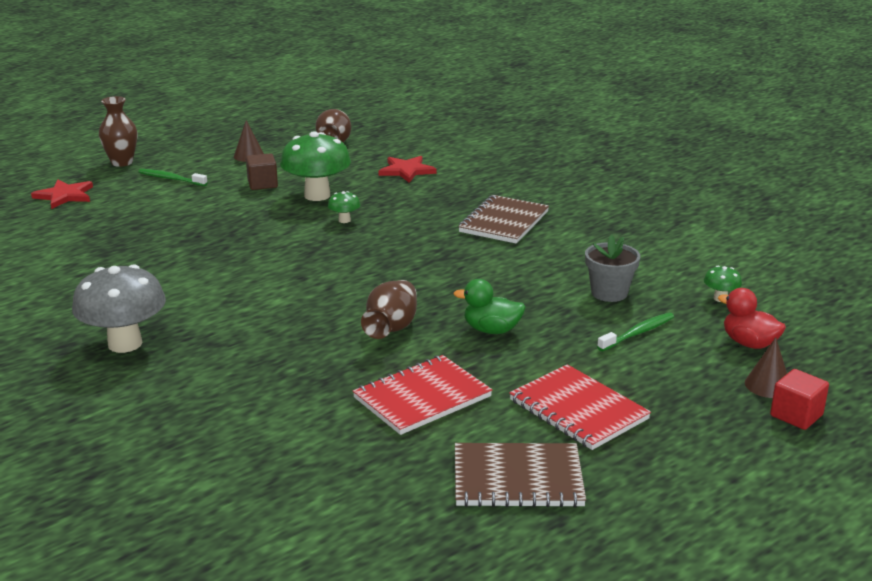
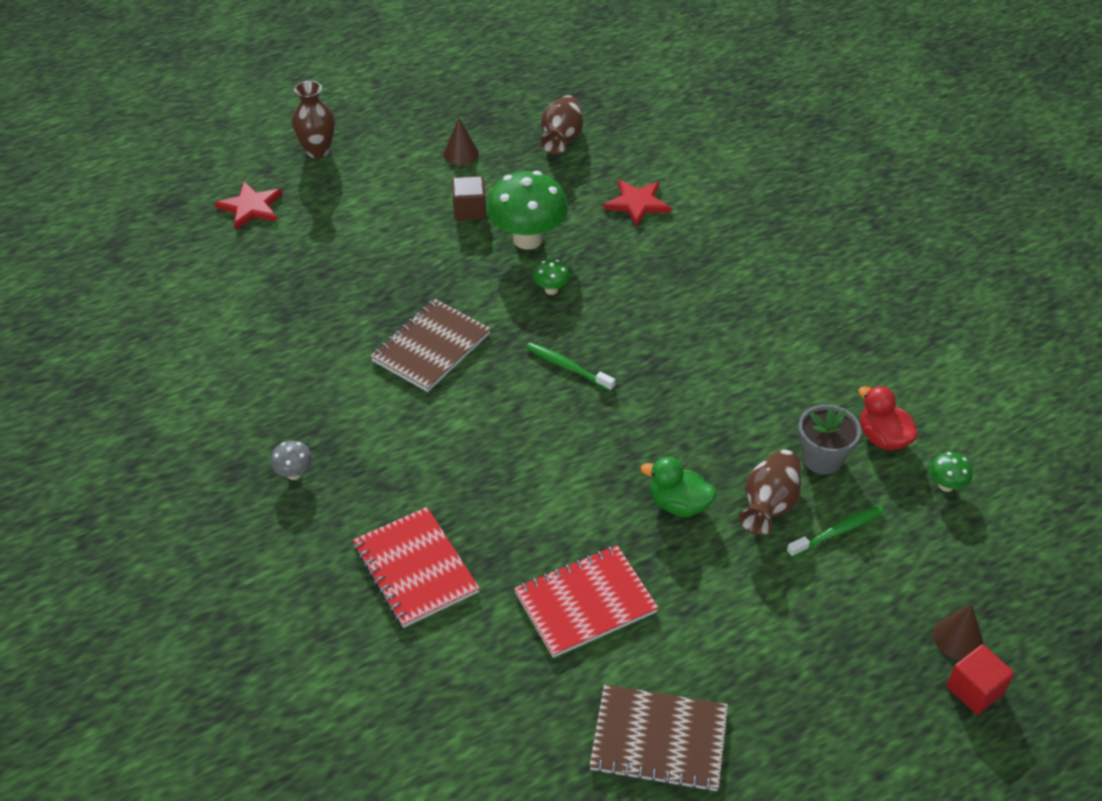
camera: 10 degrees right, 20 degrees up
grey mushroom [72,264,166,353] -> grey mushroom [271,441,313,480], size x0.45
green toothbrush [138,169,208,186] -> green toothbrush moved to [526,342,615,391]
brown vase [361,280,417,339] -> brown vase moved to [739,449,801,535]
brown notebook [458,195,549,244] -> brown notebook moved to [370,299,491,392]
red notebook [509,364,651,450] -> red notebook moved to [353,507,480,628]
red duck [718,288,786,349] -> red duck moved to [858,386,918,450]

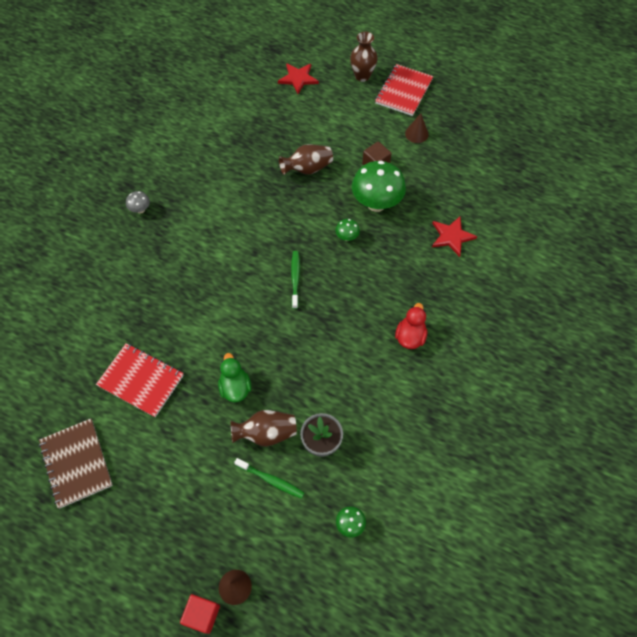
camera: 55 degrees right, 15 degrees up
red notebook [353,507,480,628] -> red notebook moved to [375,64,433,116]
brown notebook [370,299,491,392] -> none
brown vase [540,95,583,154] -> brown vase moved to [279,144,333,175]
red duck [858,386,918,450] -> red duck moved to [395,303,427,349]

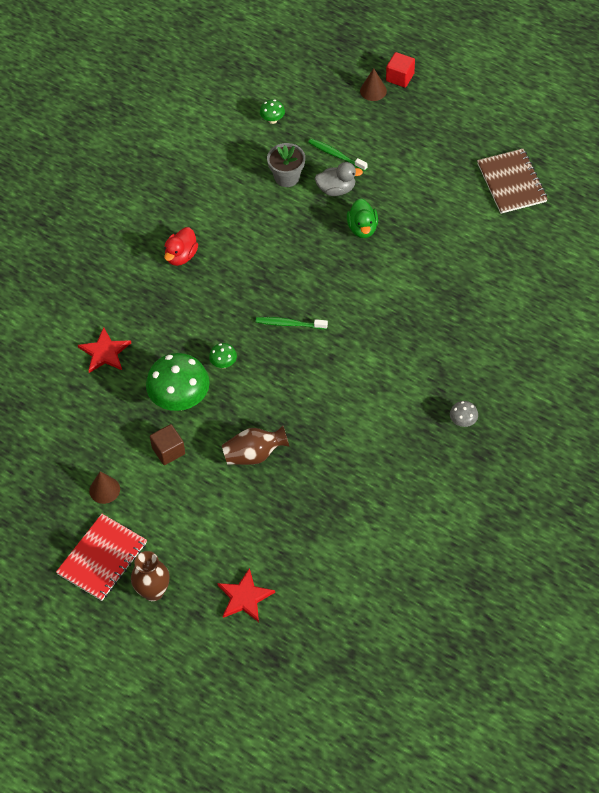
camera: 170 degrees left, 5 degrees down
red notebook [96,343,184,417] -> none
brown vase [230,410,297,447] -> grey duck [315,162,363,196]
green toothbrush [291,251,300,309] -> green toothbrush turned 90 degrees clockwise [255,317,328,329]

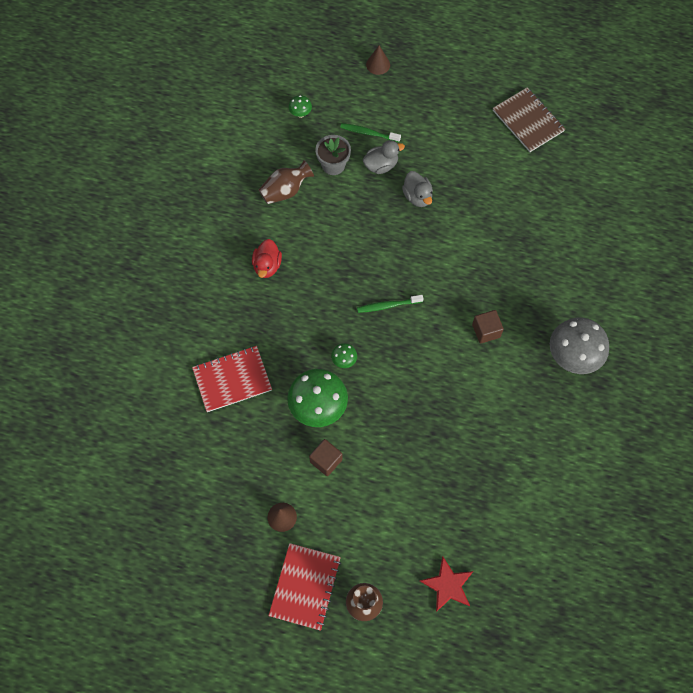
camera: 20 degrees left, 10 degrees up
red star [78,327,131,373] -> red notebook [192,346,272,412]
brown vase [222,426,290,465] -> brown vase moved to [259,160,314,204]
green duck [347,198,378,238] -> grey duck [402,171,433,207]
red cube [386,52,415,88] -> none
grey mushroom [450,401,478,427] -> grey mushroom [550,318,609,374], size x2.24
none -> brown cube [472,310,504,344]

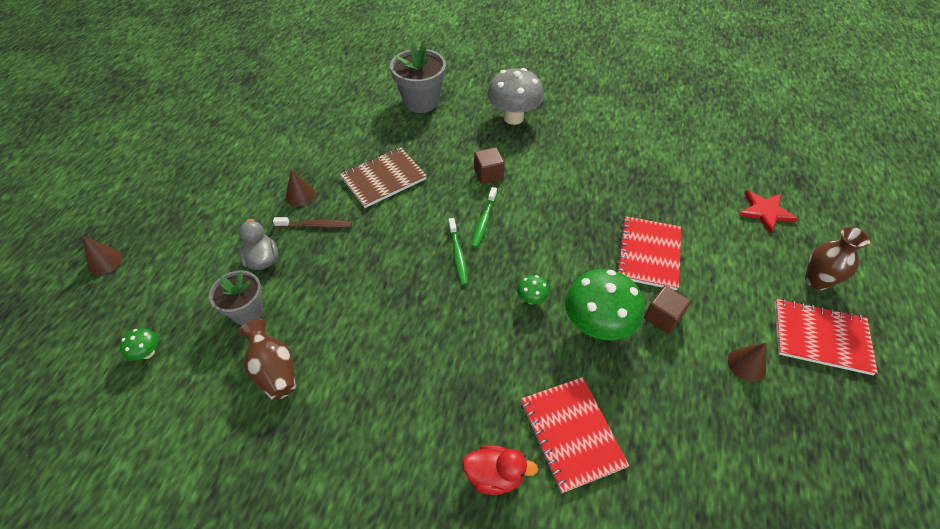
camera: 90 degrees left, 15 degrees down
red duck [252,239,282,278] -> red duck moved to [462,445,538,495]
green toothbrush [340,123,401,142] -> green toothbrush moved to [471,187,497,248]
grey duck [402,171,433,207] -> brown toothbrush [273,217,352,228]
brown notebook [493,87,565,152] -> brown notebook moved to [340,147,427,208]
none -> brown cone [286,169,316,207]
none -> grey flower pot [390,43,446,113]
none -> red notebook [616,216,681,290]

